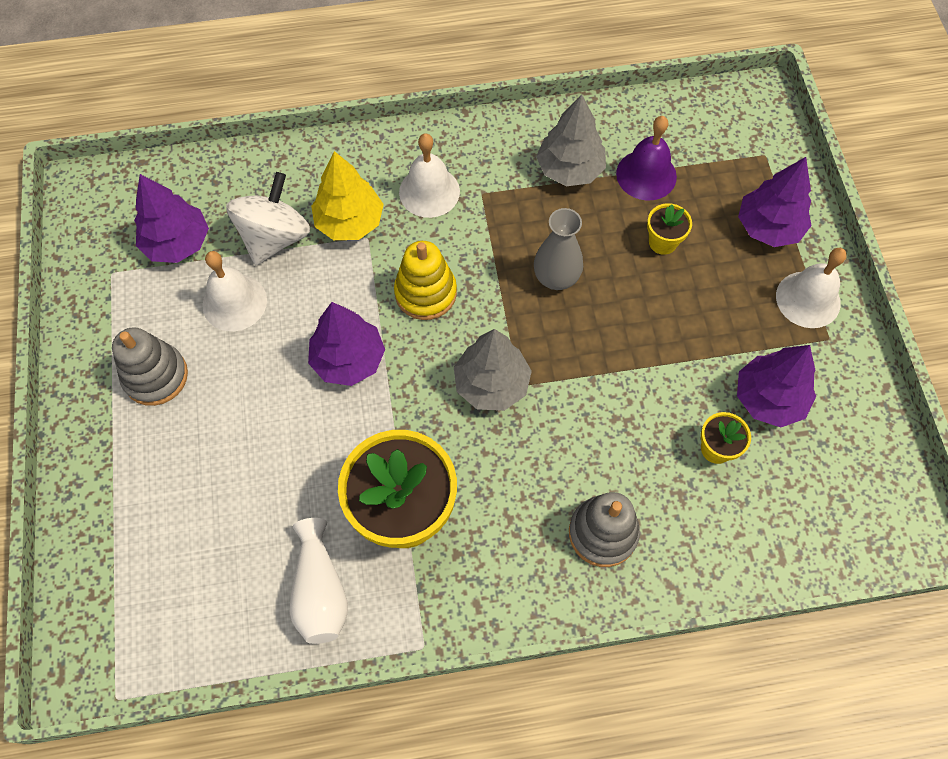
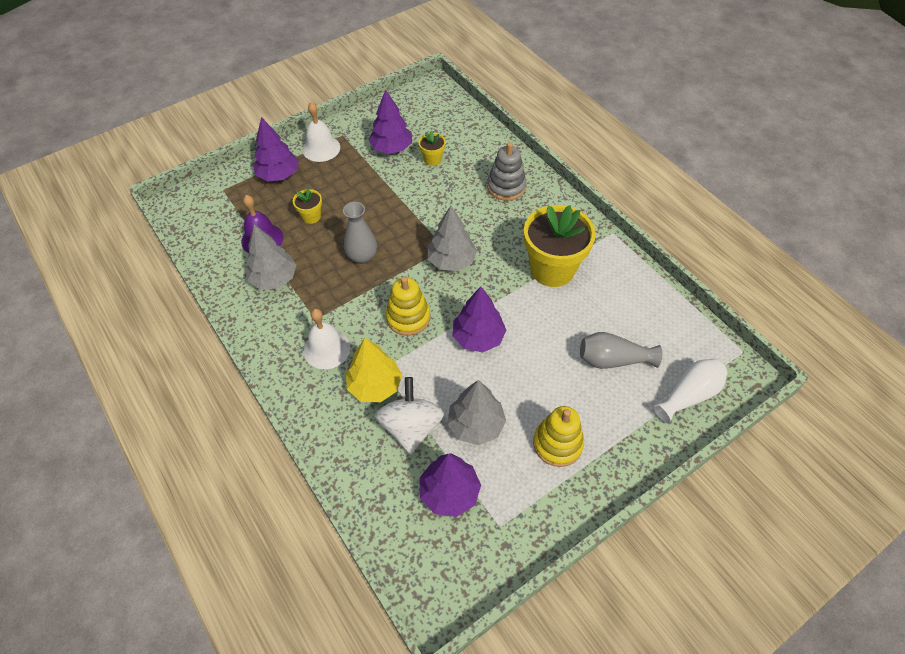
camera: 115 degrees left, 10 degrees down
grey stacking toy [112,327,188,406] -> yellow stacking toy [533,406,584,467]
white bell [202,251,267,331] -> grey tree [448,380,506,445]
white spinning top [226,172,310,265] -> white spinning top turned 90 degrees clockwise [375,377,444,454]
white vase [290,518,348,644] -> white vase moved to [653,359,728,424]
none -> grey vase [580,332,662,369]

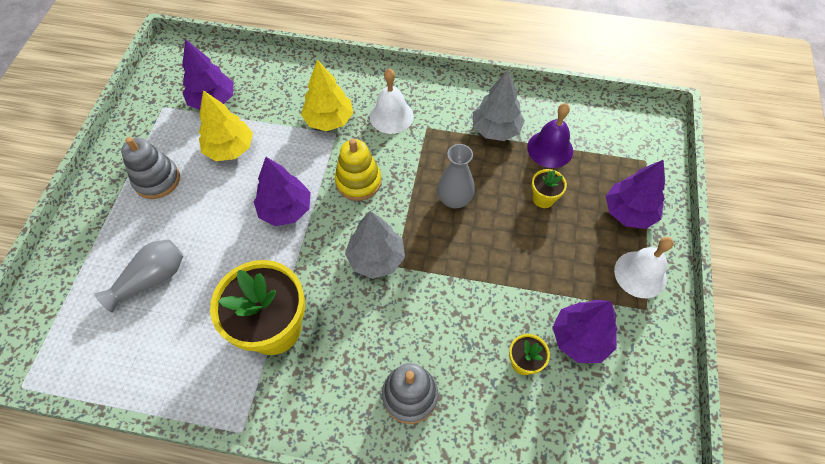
camera: 135 degrees right, 5 degrees up
white spinning top [375,377,444,454] -> none
grey tree [448,380,506,445] -> yellow tree [199,90,253,161]
yellow stacking toy [533,406,584,467] -> grey stacking toy [121,137,180,199]
white vase [653,359,728,424] -> none

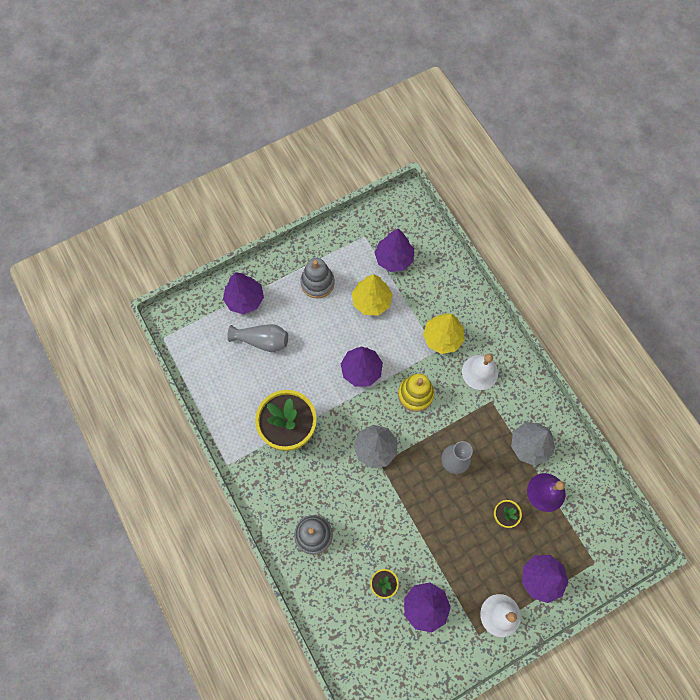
camera: 50 degrees right, 10 degrees up
none -> purple tree [223,272,264,314]

